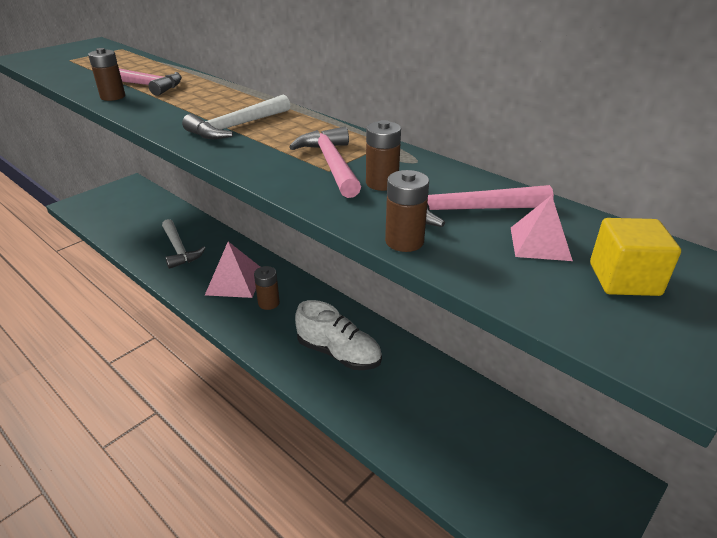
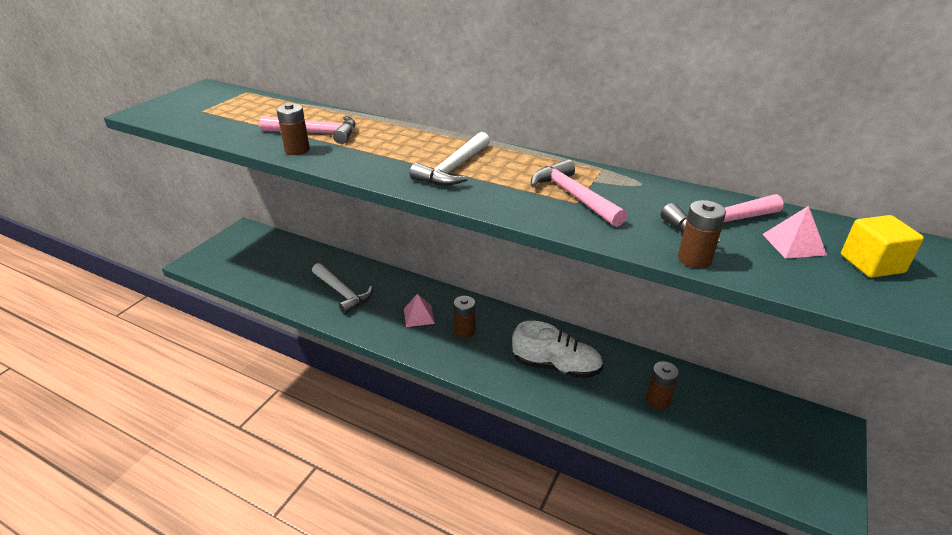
camera: 15 degrees left, 0 degrees up
pink pyramid [205,242,260,298] -> pink pyramid [404,294,435,327], size x0.60
brown battery [366,120,401,191] -> brown battery moved to [646,361,679,409]

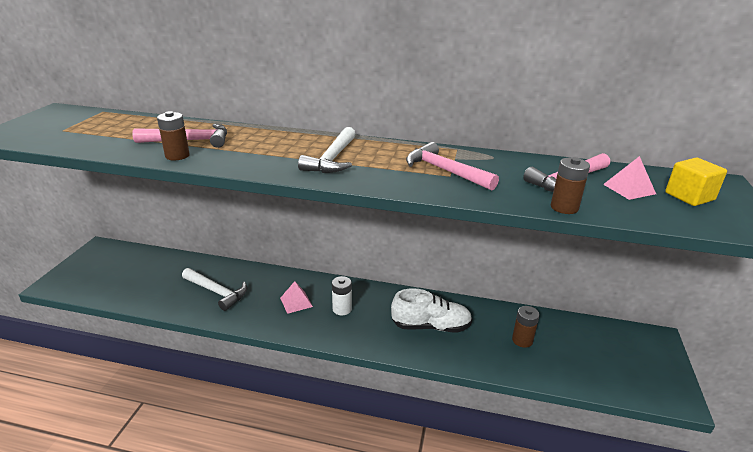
camera: 15 degrees left, 5 degrees down
brown battery [453,296,475,338] -> white battery [332,276,352,315]

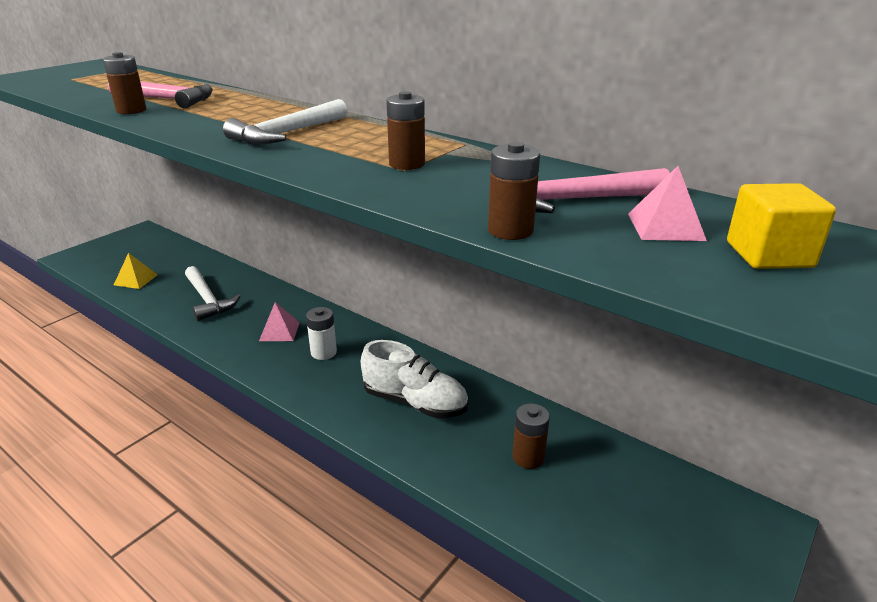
camera: 25 degrees right, 0 degrees up
pink hammer [406,142,499,191] -> brown battery [386,91,425,170]
none -> yellow pyramid [114,253,158,289]

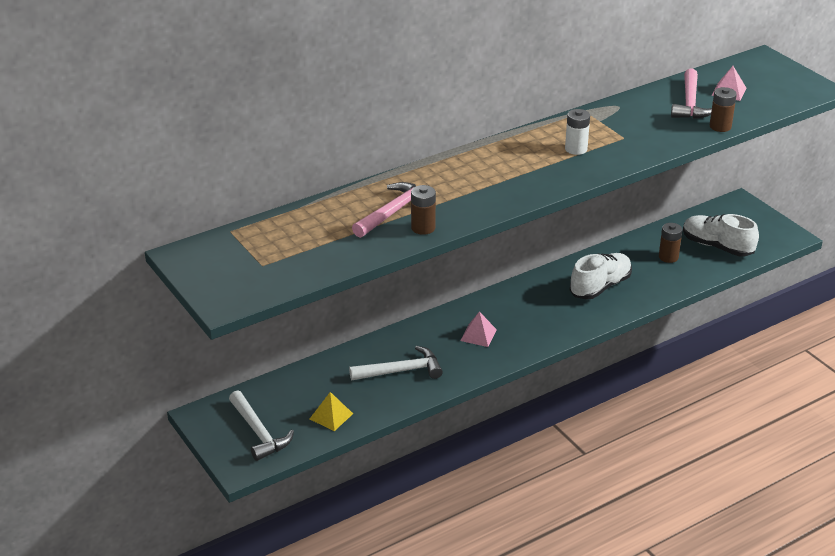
camera: 70 degrees left, 5 degrees up
white hammer [223,99,347,145] -> white hammer moved to [229,390,294,461]
white battery [306,307,337,360] -> white battery moved to [565,109,590,155]
brown battery [386,91,425,170] -> none
yellow cube [727,183,836,269] -> none
none -> white shoe [683,214,759,256]

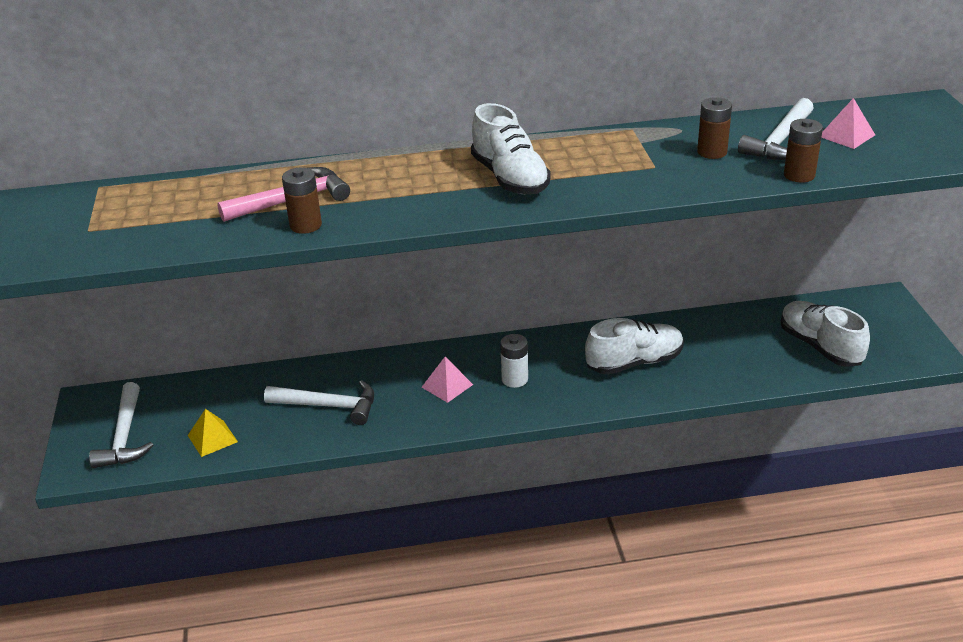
camera: 25 degrees right, 0 degrees up
white battery [565,109,590,155] -> white battery moved to [500,334,528,388]
brown battery [659,223,682,263] -> brown battery moved to [697,97,732,159]
pink hammer [671,68,712,119] -> white hammer [738,98,813,160]
none -> white shoe [471,103,551,194]

